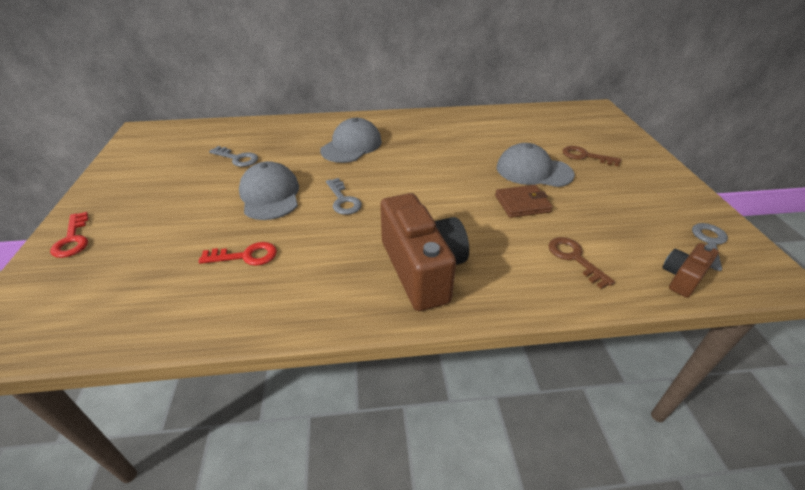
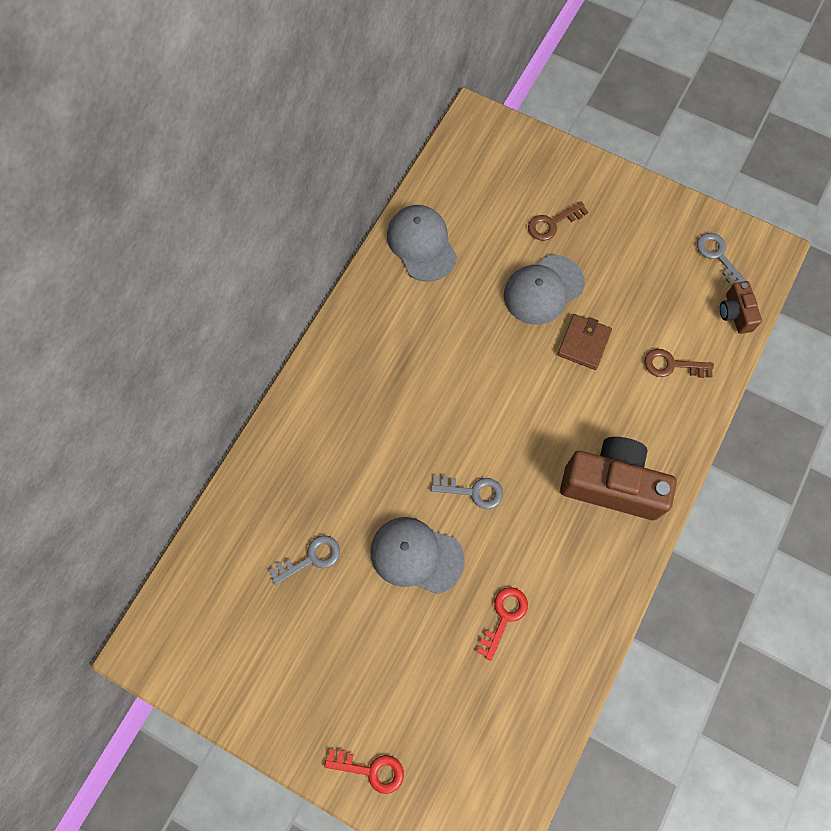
camera: 55 degrees left, 30 degrees up
grey cap [320,118,382,163] -> grey cap moved to [387,205,457,282]

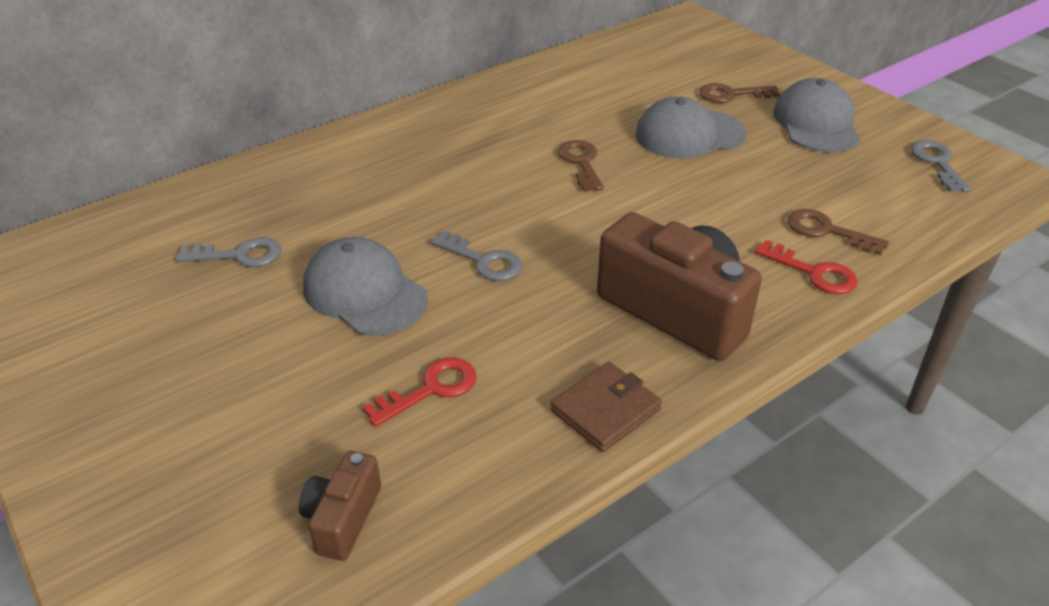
camera: 25 degrees right, 30 degrees down
red key [324,749,404,794] -> red key moved to [754,240,858,294]
grey cap [387,205,457,282] -> grey cap moved to [773,78,860,152]
brown wallet [557,314,612,370] -> brown wallet moved to [550,362,662,452]
brown camera [720,281,762,334] -> brown camera moved to [299,451,381,561]
none -> brown key [558,140,604,191]

